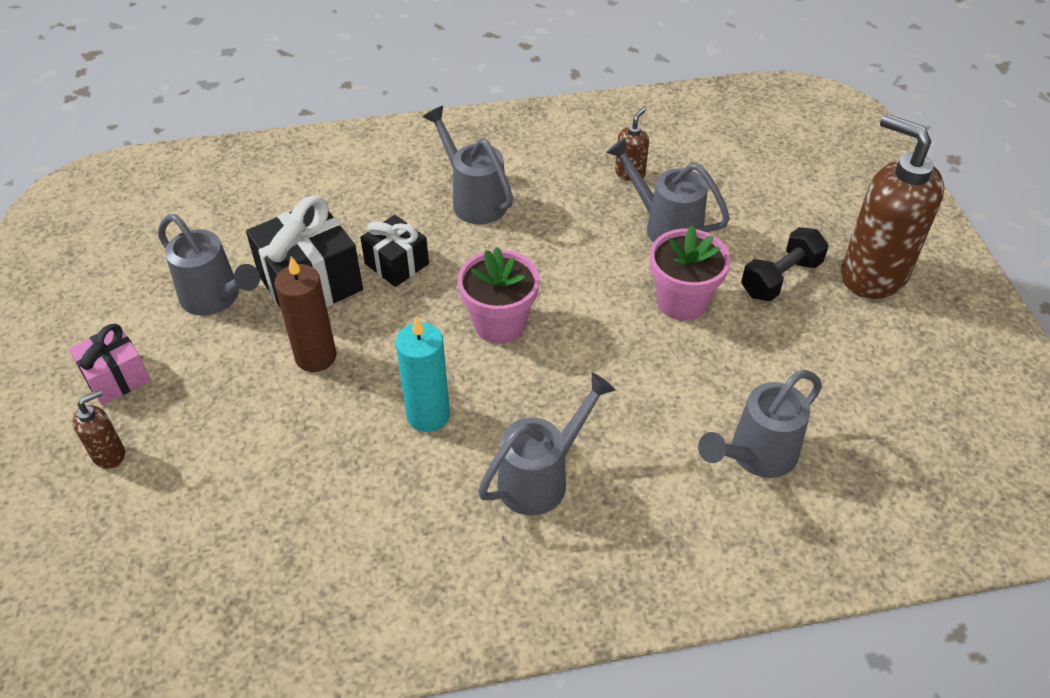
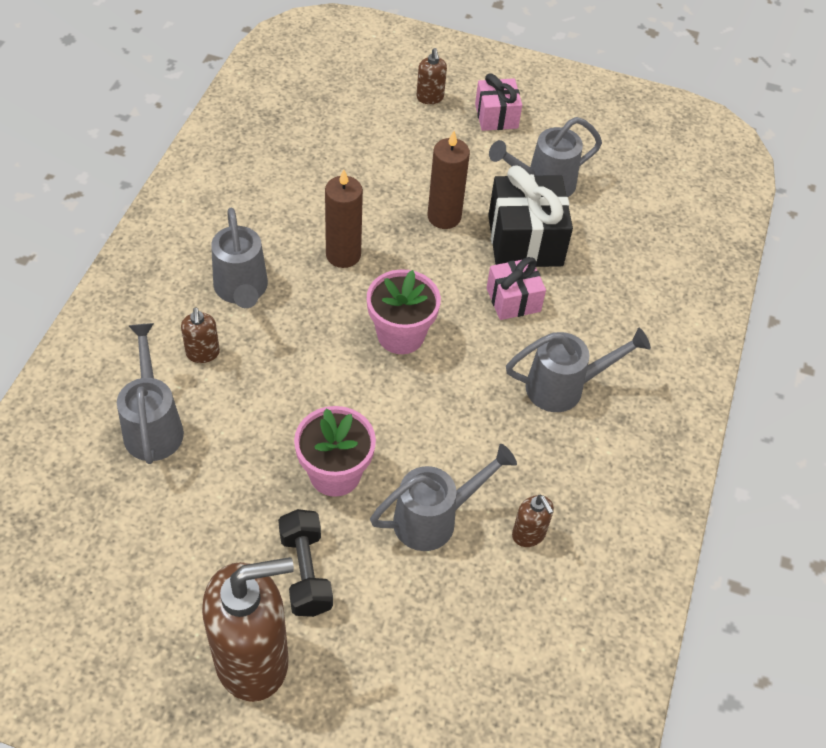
camera: 115 degrees right, 5 degrees up
black gift [360,215,429,287] -> pink gift [487,257,546,320]
turquoise candle [396,316,450,432] -> brown candle [325,170,363,268]
none -> brown soap dispenser [181,307,220,363]

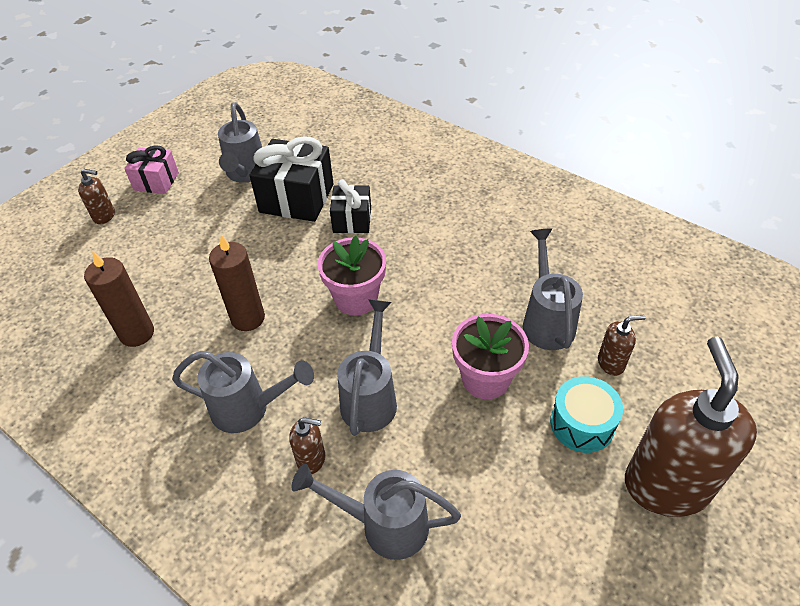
camera: 65 degrees left, 5 degrees down
black dumbbell [278,509,333,617] -> turquoise drum [550,376,623,453]
brown candle [428,131,470,229] -> brown candle moved to [84,251,154,347]
pink gift [487,257,546,320] -> black gift [330,179,371,233]
grey watering can [506,328,651,412] -> grey watering can moved to [337,299,397,436]
brown soap dispenser [512,495,554,547] -> brown soap dispenser moved to [598,315,646,376]

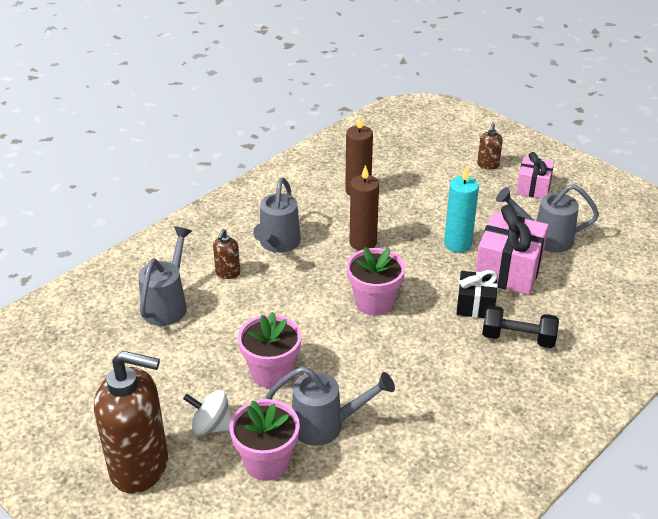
camera: 95 degrees right, 10 degrees down
black gift [249,136,334,222] -> pink gift [475,205,549,295]
grey watering can [337,299,397,436] -> none
turquoise drum [550,376,623,453] -> white spinning top [183,390,232,435]
brown soap dispenser [598,315,646,376] -> pink flower pot [230,399,300,481]
none -> turquoise candle [444,166,479,253]
none -> black dumbbell [482,305,559,348]

